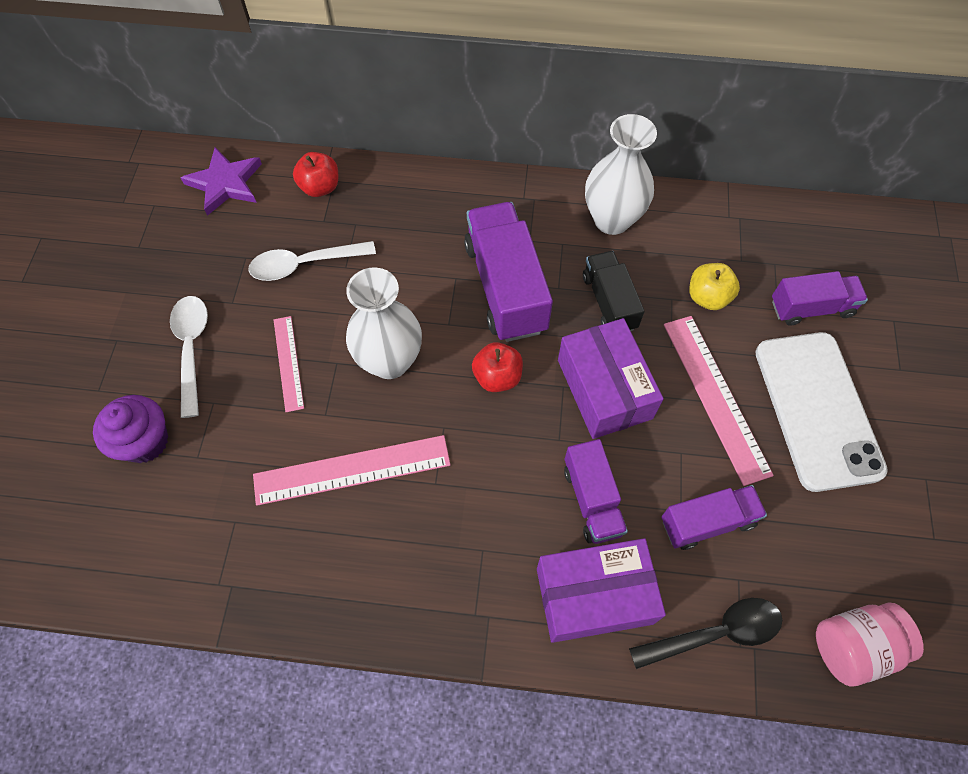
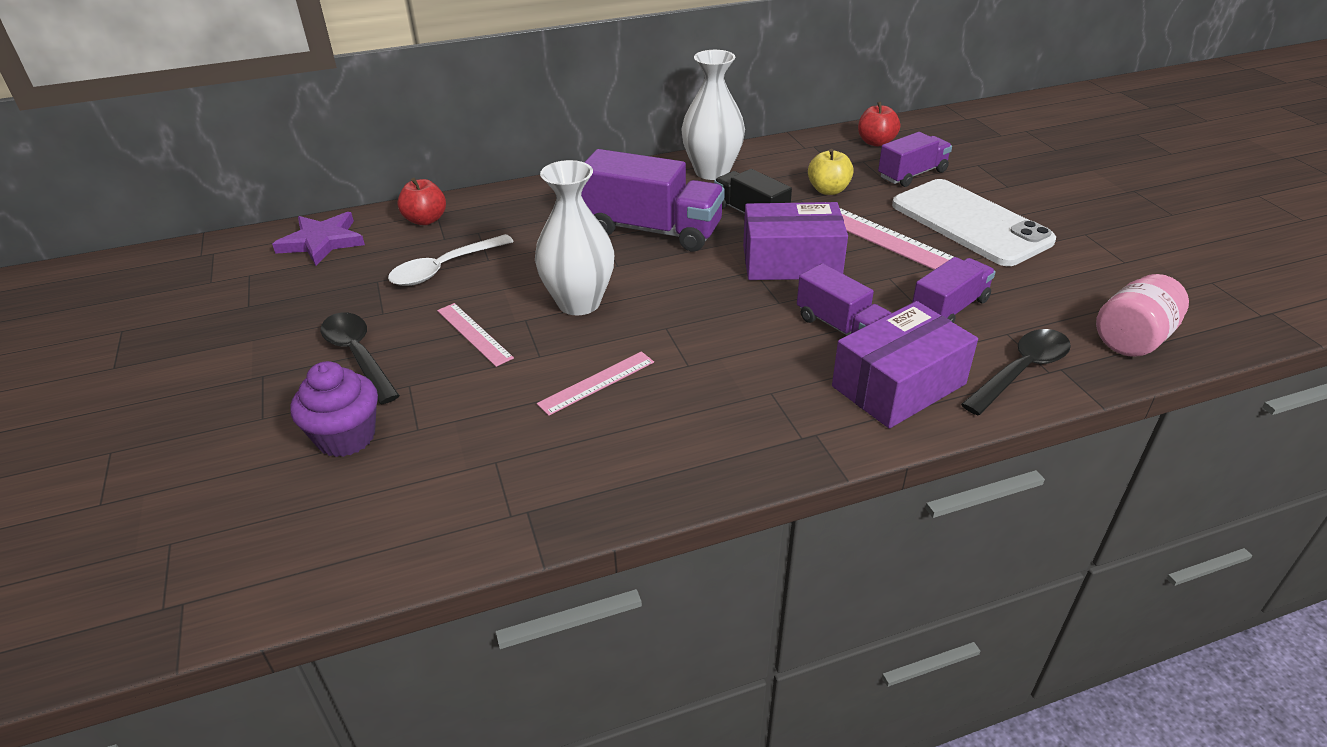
camera: 25 degrees left, 25 degrees down
white spoon [170,296,208,418] -> black spoon [320,312,400,404]
pink ruler [253,435,451,506] -> pink ruler [537,352,654,416], size x0.59
purple truck [464,202,553,342] -> purple truck turned 150 degrees clockwise [581,149,725,252]
red apple [472,342,523,392] -> red apple moved to [858,102,900,147]
purple box [558,318,664,439] -> purple box turned 45 degrees counterclockwise [743,202,848,280]

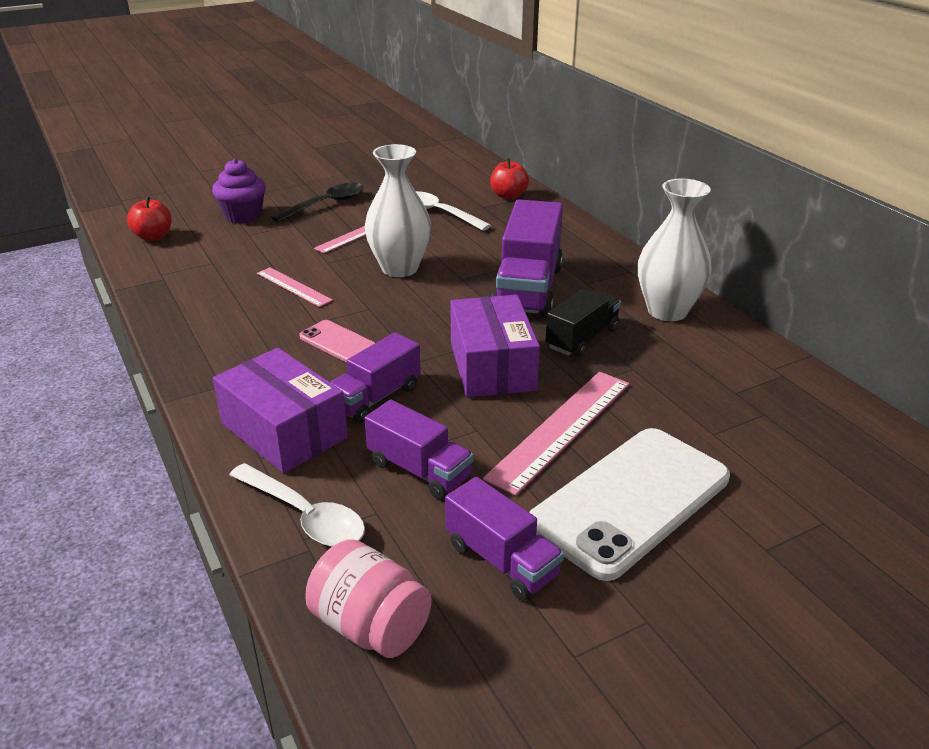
camera: 80 degrees right, 5 degrees down
purple star [272,212,365,266] -> none
yellow apple [808,149,854,195] -> none
red apple [858,102,900,147] -> red apple moved to [127,196,172,241]
purple truck [878,132,952,187] -> purple truck moved to [445,477,564,600]
black spoon [961,329,1071,415] -> white spoon [229,463,365,547]
none -> pink phone [299,320,375,363]

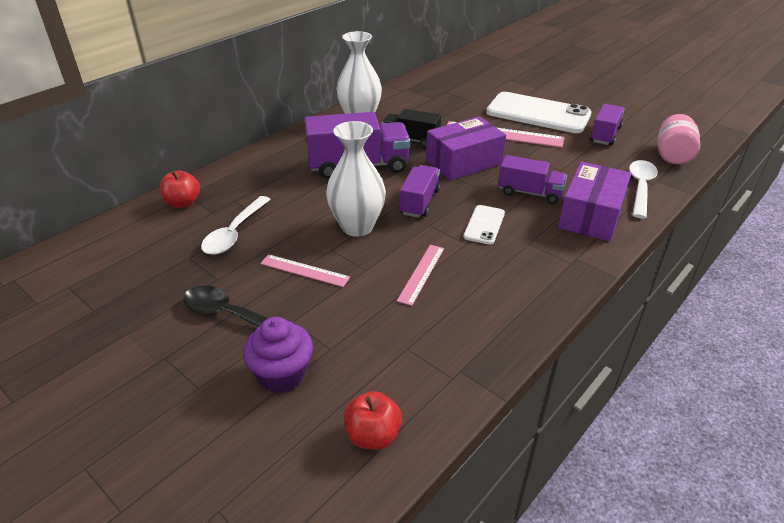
camera: 110 degrees left, 5 degrees up
pink phone [299,320,375,363] -> white phone [463,205,505,245]
purple truck [365,399,473,499] -> purple truck moved to [399,165,441,218]

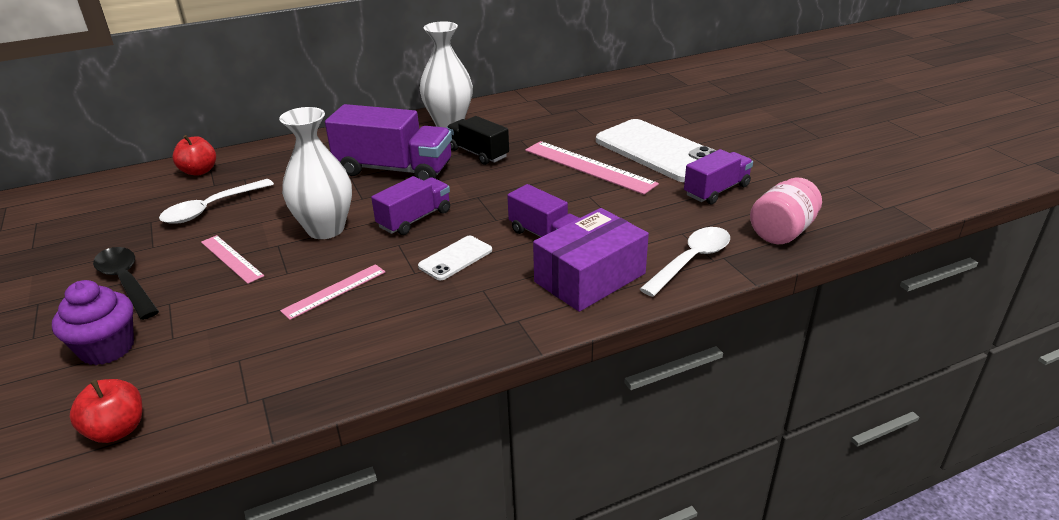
camera: 25 degrees right, 5 degrees down
purple box [426,116,506,181] -> none

